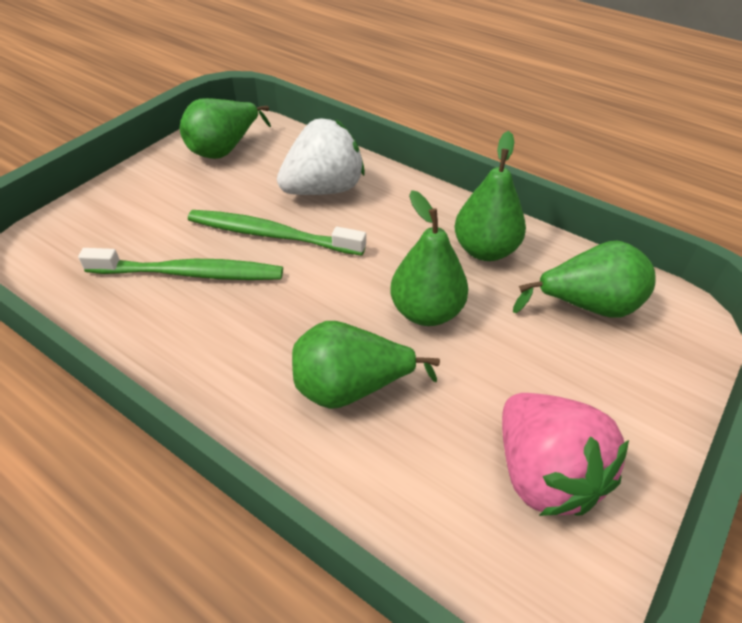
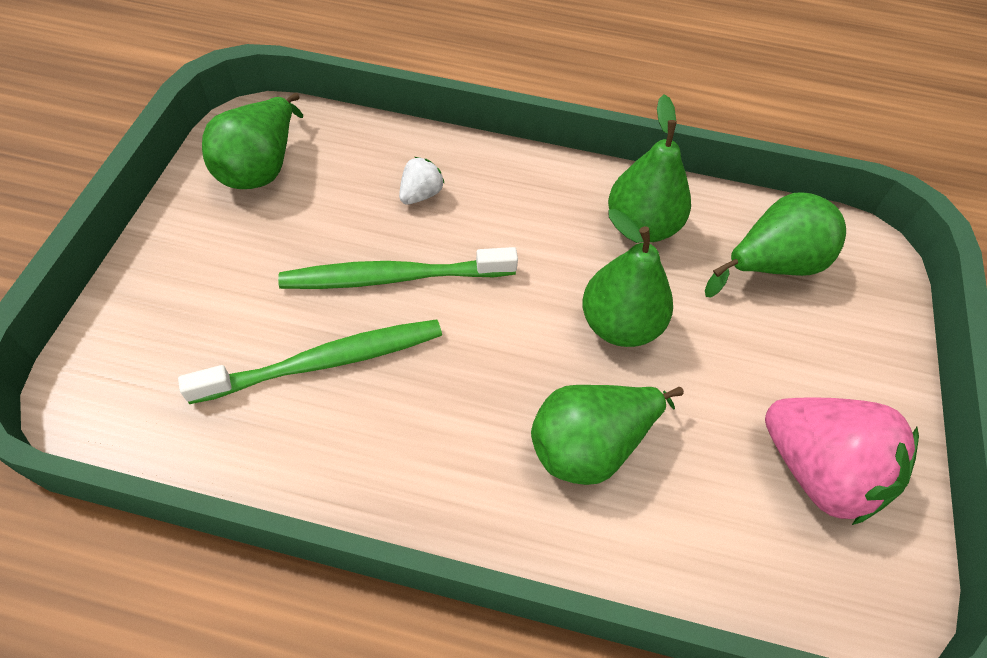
camera: 25 degrees left, 10 degrees up
white strawberry [277,118,365,195] -> white strawberry [399,157,445,204], size x0.45

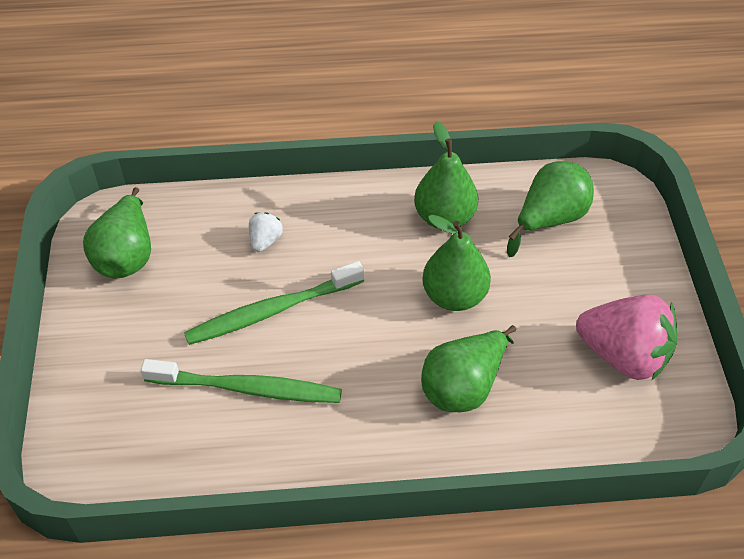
camera: 15 degrees left, 5 degrees down
green toothbrush [178,319,442,404] -> green toothbrush turned 45 degrees clockwise [141,359,342,403]

